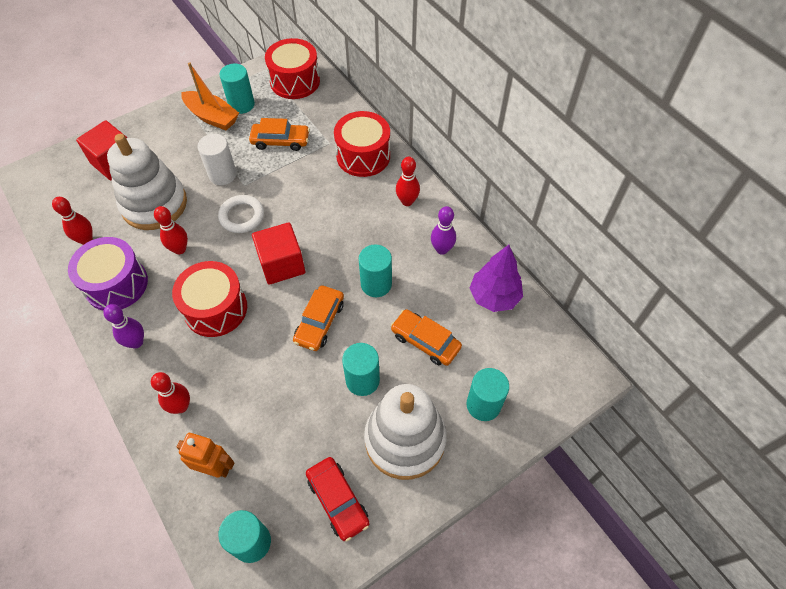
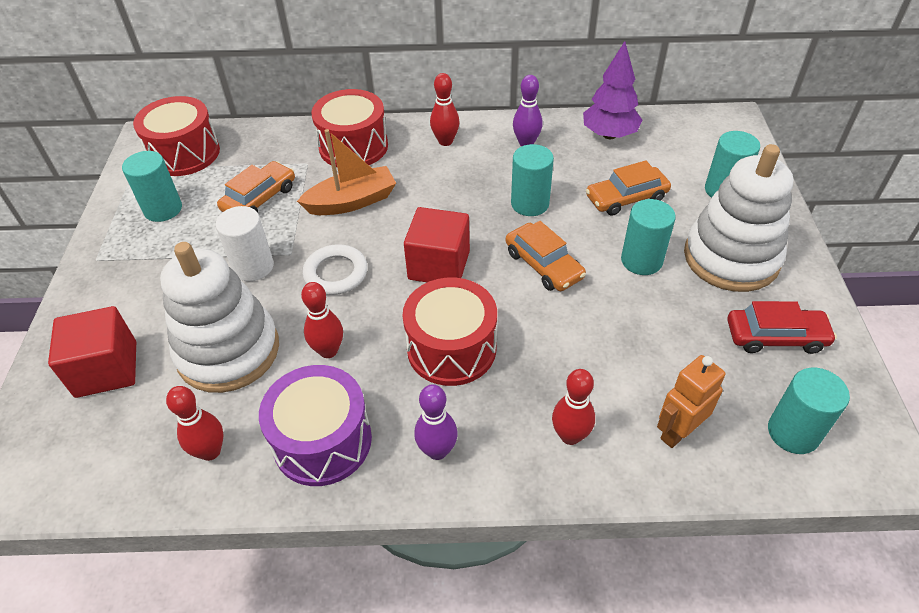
camera: 55 degrees left, 10 degrees down
orange boat [181,62,239,131] -> orange boat moved to [297,129,396,215]

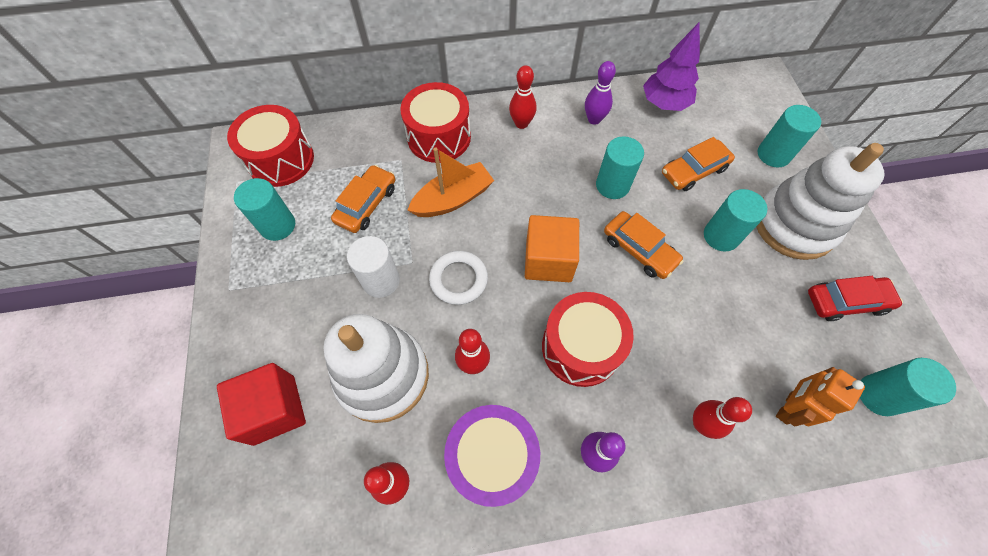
camera: 10 degrees left, 15 degrees up
red cube [404,207,470,282] -> orange cube [525,215,579,282]

